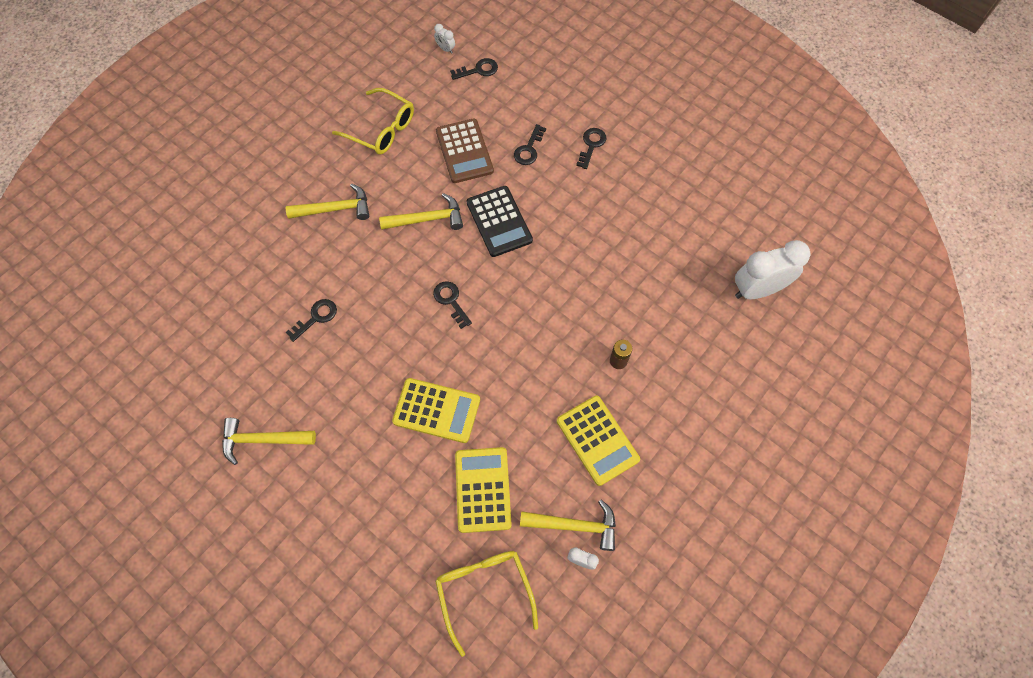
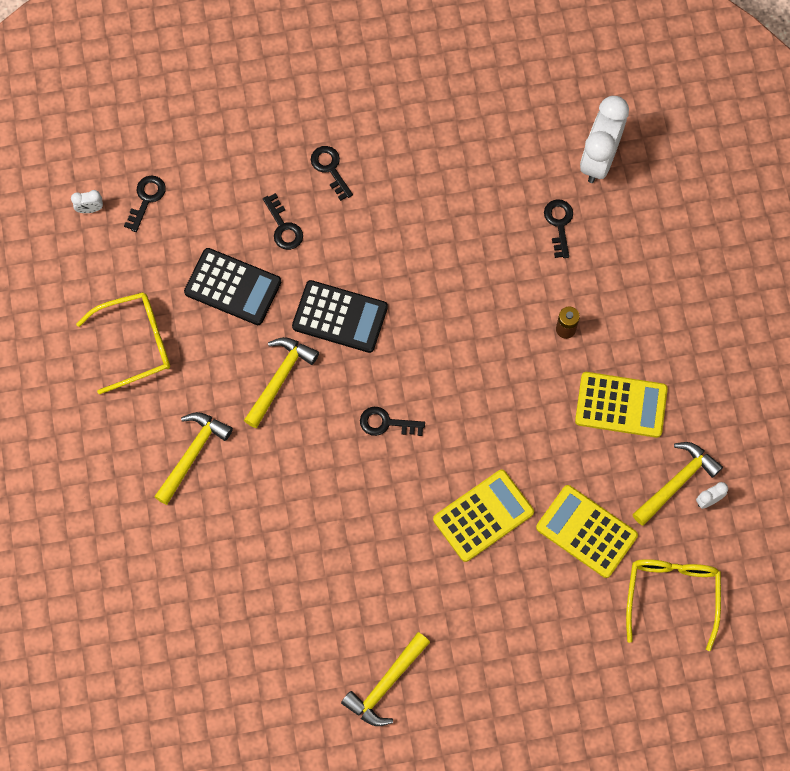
camera: 50 degrees left, 5 degrees up
black key [286,299,337,342] -> black key moved to [544,200,573,258]
yellow glasses [435,551,538,657] -> yellow glasses turned 75 degrees clockwise [626,559,721,651]
brown calculator [436,119,494,183] -> black calculator [184,248,281,325]

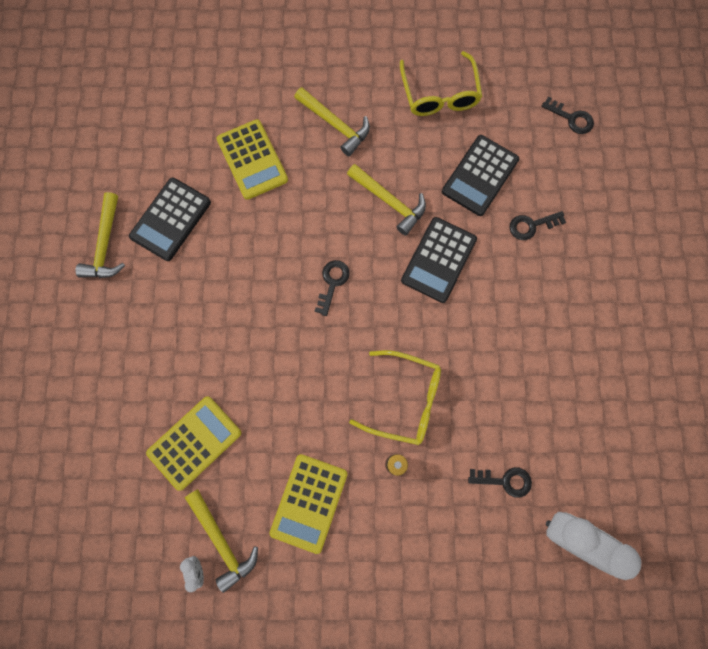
camera: 100 degrees right, 5 degrees up
white clock [71,190,103,213] -> none
black key [311,146,353,201] -> none
yellow hammer [341,632,430,726] -> yellow hammer turned 135 degrees counterclockwise [75,192,125,278]
yellow calculator [433,470,534,562] -> yellow calculator moved to [216,119,288,200]
yellow glasses [626,559,721,651] -> yellow glasses moved to [349,350,441,445]
none -> black calculator [129,177,211,261]

